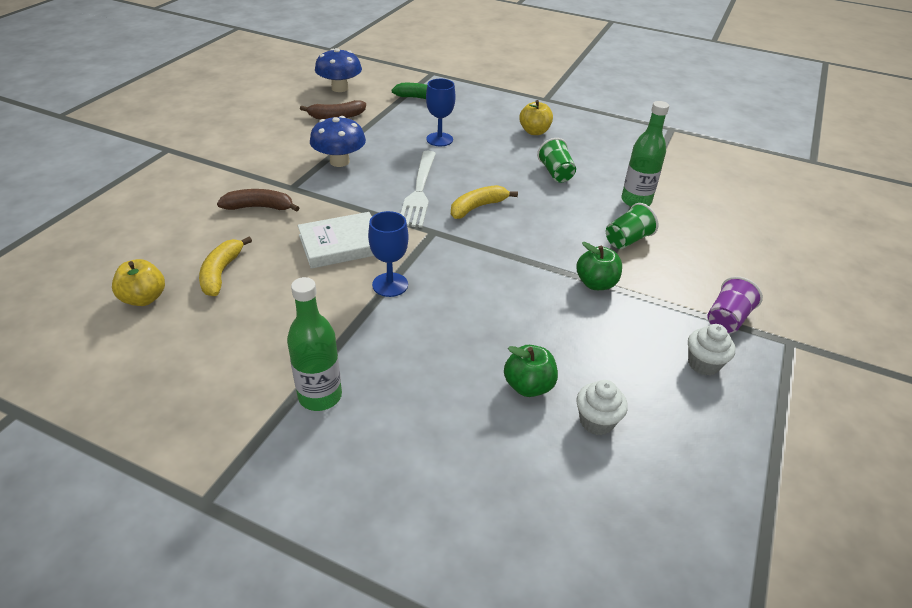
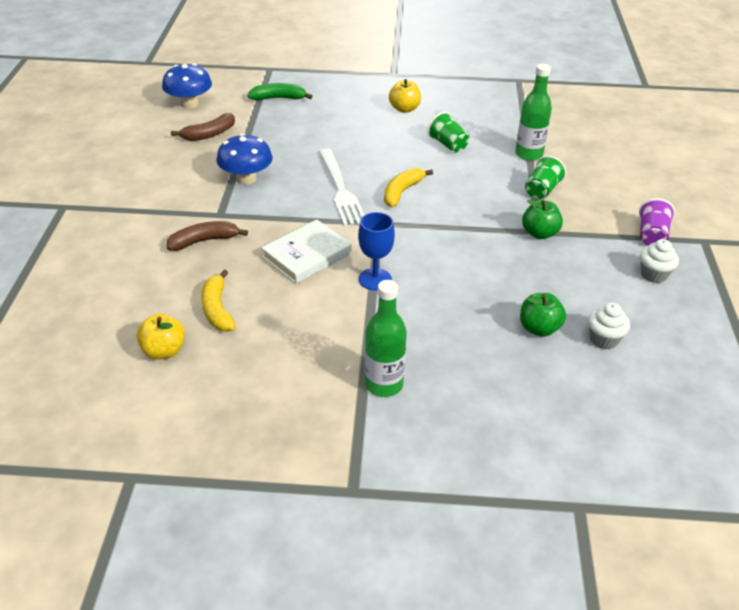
camera: 20 degrees left, 0 degrees up
blue goblet [426,79,456,146] -> none

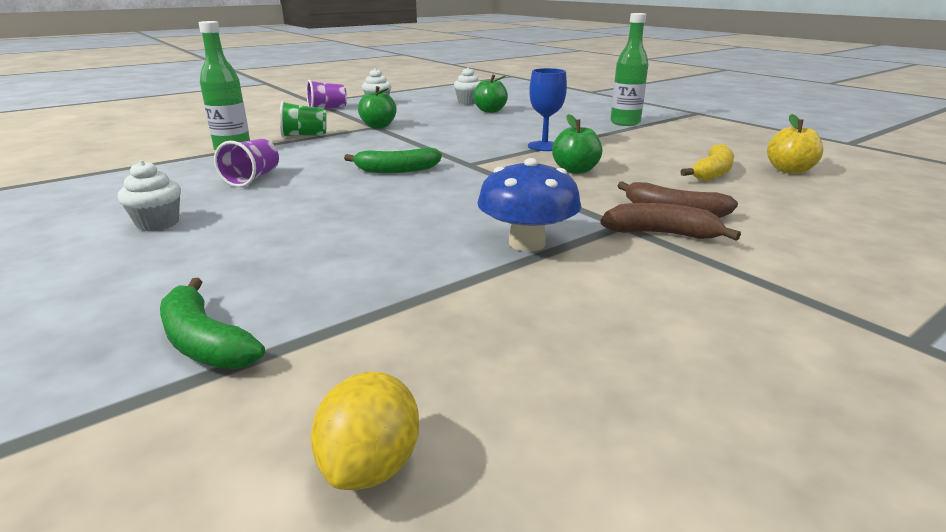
camera: 130 degrees left, 15 degrees down
blue mushroom [162,63,212,109] -> yellow lemon [311,372,419,490]
brown banana [171,113,235,141] -> brown banana moved to [600,203,741,241]
white book [261,219,351,284] -> green apple [552,114,602,174]
white fork [319,149,364,226] -> none
yellow banana [384,168,433,207] -> green banana [344,148,442,173]
yellow apple [389,79,421,113] -> white cupcake [118,160,181,231]
green cup [427,112,469,153] -> purple cup [214,139,279,187]

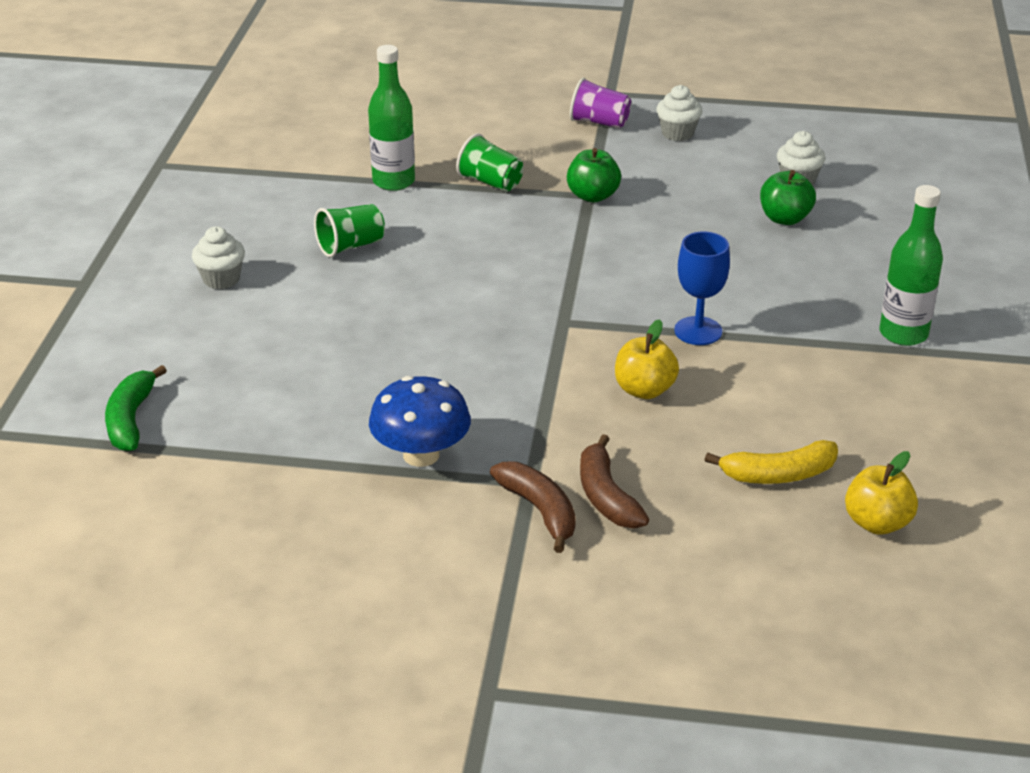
camera: 45 degrees right, 10 degrees up
purple cup [214,139,279,187] -> green cup [314,204,385,257]
yellow lemon [311,372,419,490] -> none
green banana [344,148,442,173] -> none
green apple [552,114,602,174] -> yellow apple [615,319,679,399]

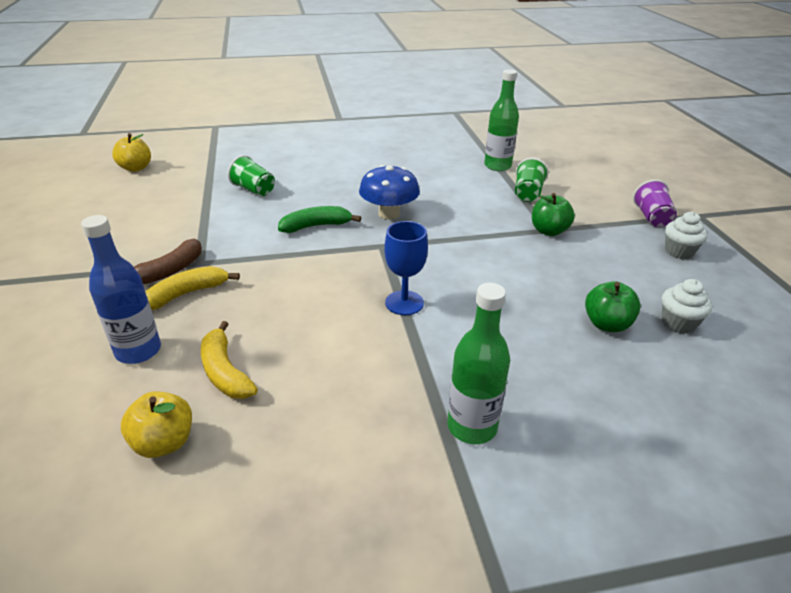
camera: 70 degrees right, 0 degrees up
green banana [105,365,167,451] -> green banana moved to [278,206,361,233]
white cupcake [192,227,245,289] -> none
green cup [314,204,385,257] -> green cup moved to [228,155,275,197]
blue mushroom [369,376,471,467] -> blue mushroom moved to [359,165,420,220]
brown banana [580,434,649,528] -> yellow banana [145,266,240,310]
yellow apple [615,319,679,399] -> yellow apple moved to [112,133,151,172]
none -> blue bottle [81,215,161,364]

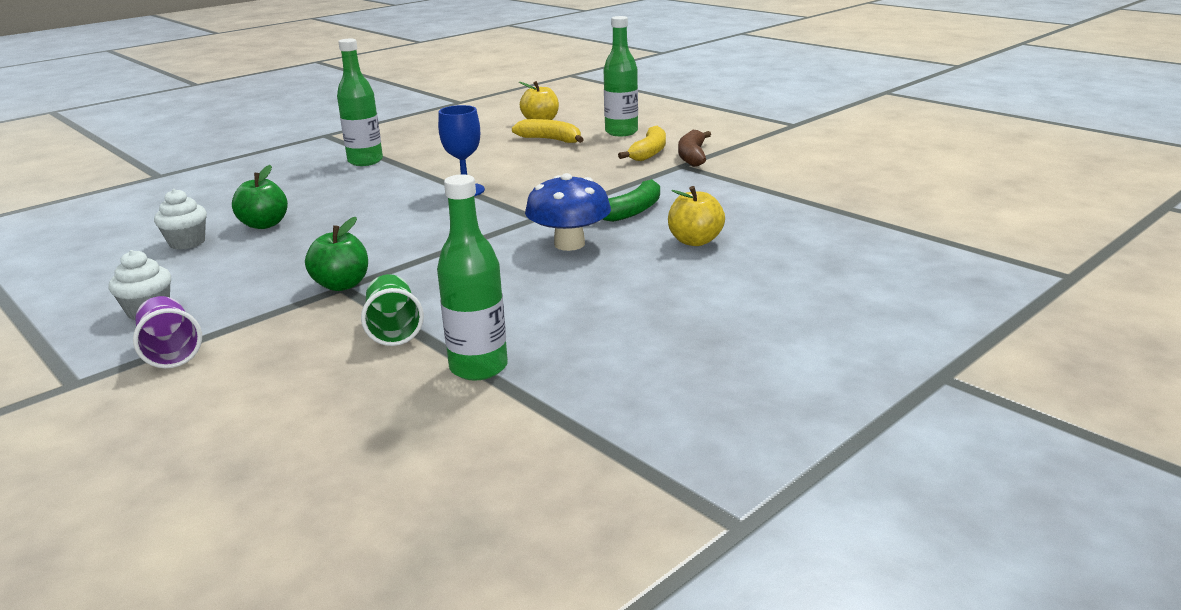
camera: 150 degrees right, 10 degrees down
blue bottle [81,215,161,364] -> green bottle [604,16,638,136]
yellow apple [112,133,151,172] -> yellow apple moved to [668,186,725,246]
green cup [228,155,275,197] -> none

